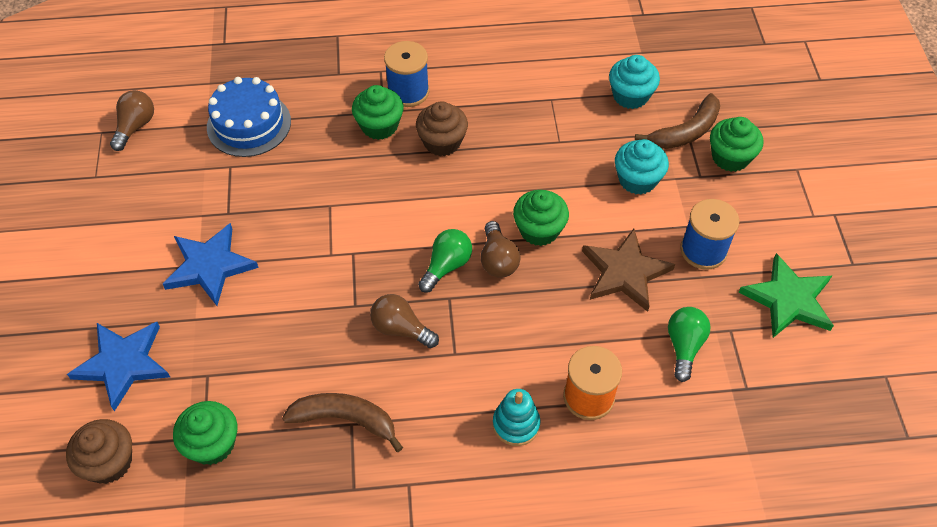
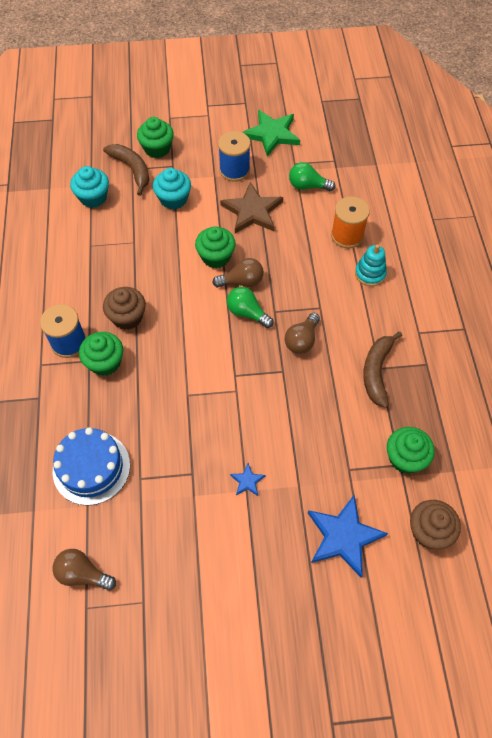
camera: 90 degrees left, 5 degrees up
blue star [163,223,258,306] -> blue star [230,463,265,496], size x0.45

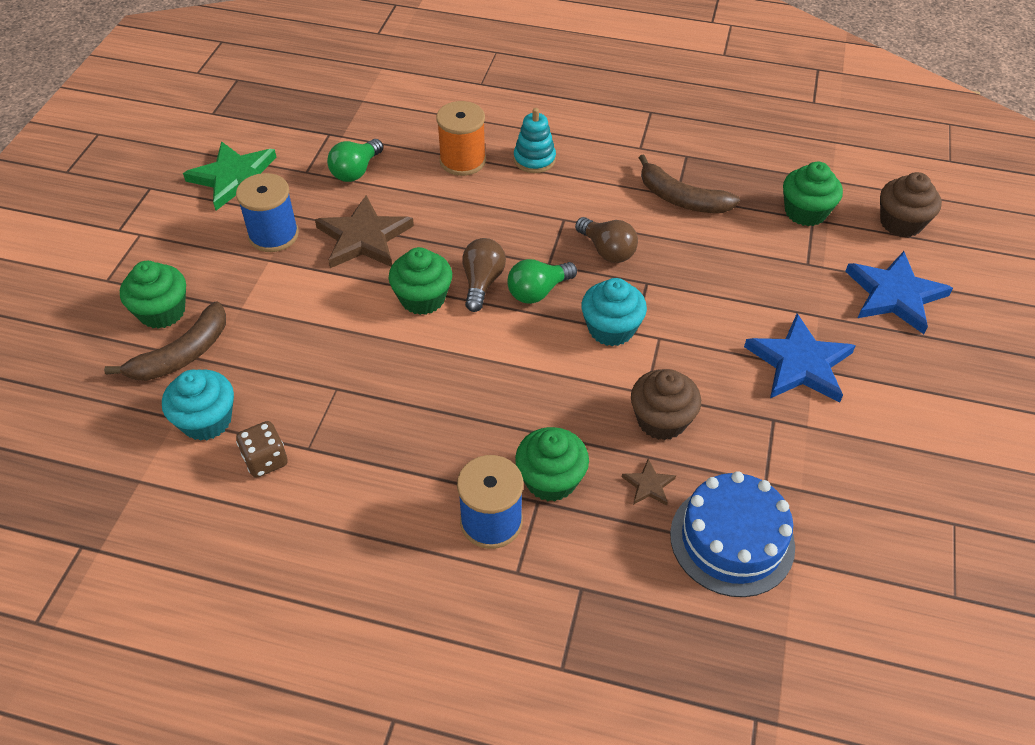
camera: 70 degrees left, 10 degrees down
brown light bulb [52,549,116,591] -> none
brown banana [103,144,149,196] -> brown banana turned 150 degrees clockwise [104,301,226,381]
brown cupcake [103,287,146,330] -> brown cupcake moved to [631,369,701,440]
turquoise cupcake [153,168,191,209] -> turquoise cupcake moved to [581,278,647,346]
blue star [230,463,265,496] -> blue star [744,314,856,403], size x2.21
none -> brown dice [236,421,288,478]
none -> brown star [622,459,676,506]

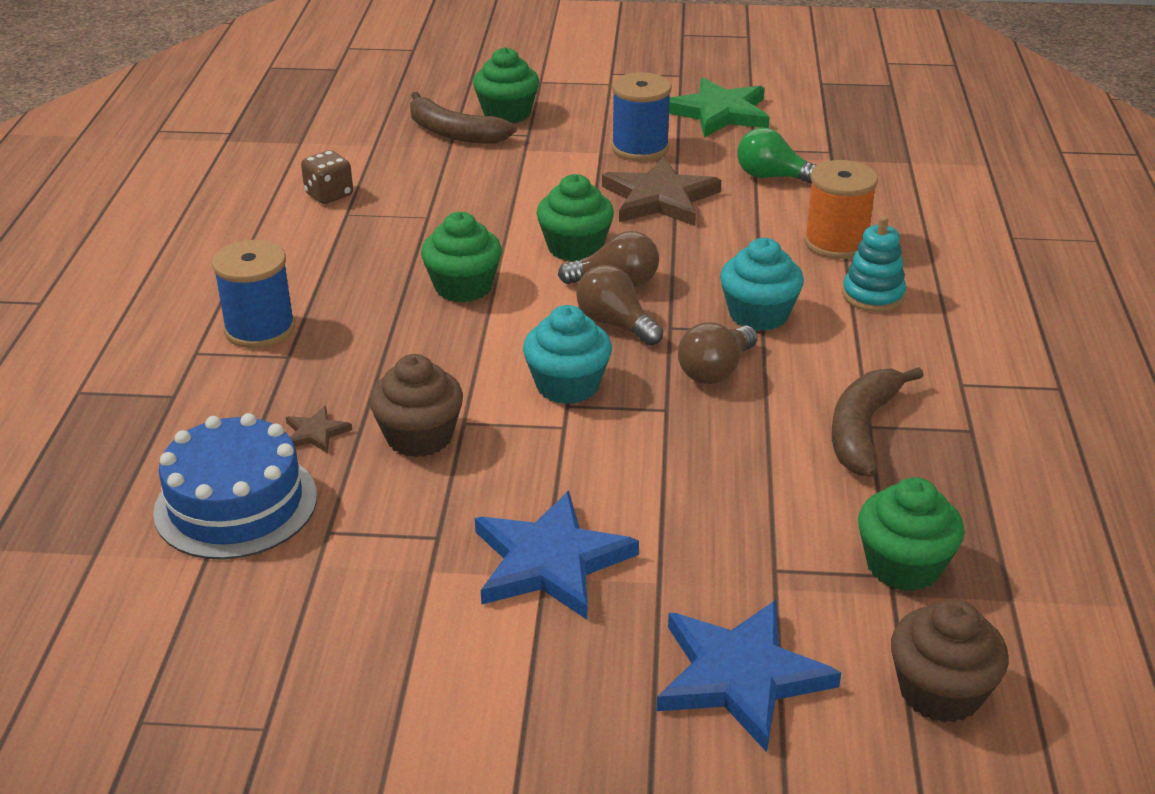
camera: 80 degrees right, 15 degrees down
turquoise cupcake [162,370,234,441] -> turquoise cupcake moved to [720,238,804,331]
green light bulb [507,259,577,304] -> brown light bulb [576,265,664,346]
green cupcake [515,427,589,502] -> green cupcake moved to [421,212,502,302]

